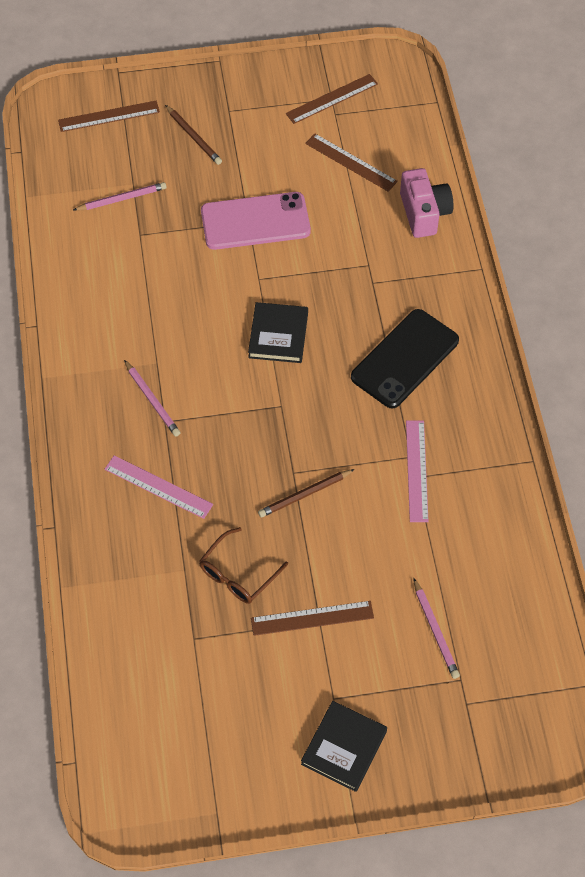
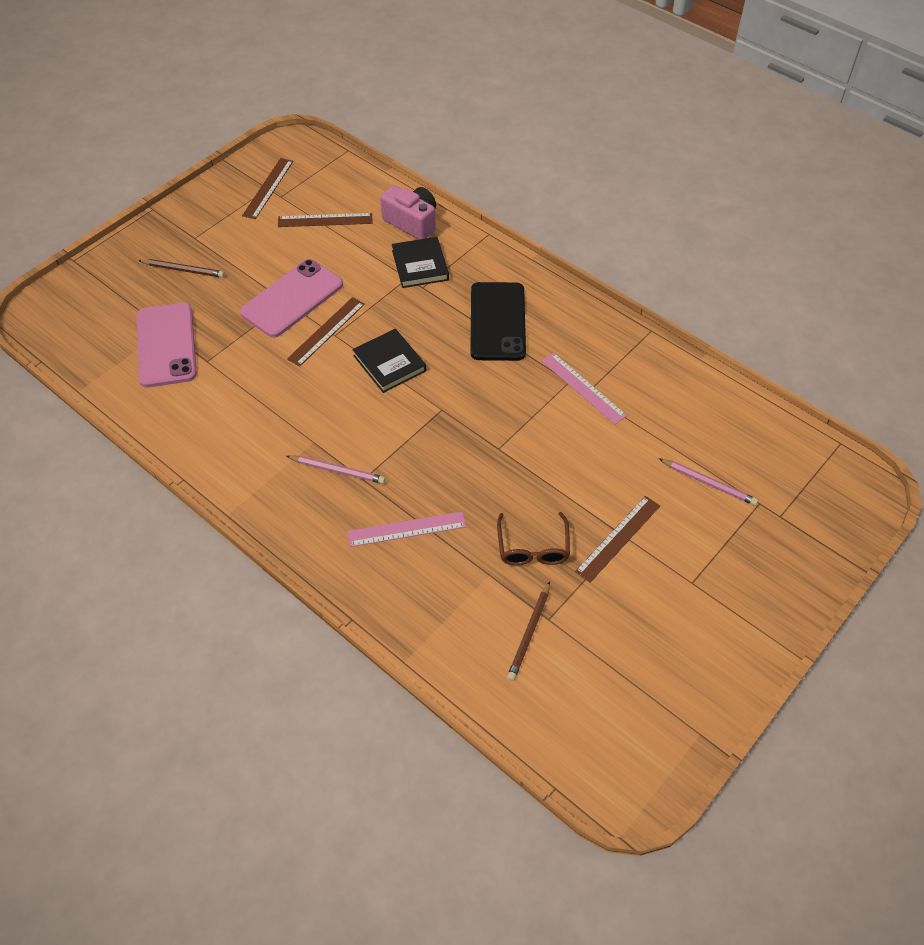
camera: 40 degrees left, 5 degrees down
brown ruler [58,101,160,132] -> brown ruler moved to [287,297,365,367]
pink pencil [73,182,167,211] -> pink phone [137,303,197,387]
brown pencil [258,469,355,518] -> brown pencil moved to [507,581,550,681]
black book [301,701,387,792] -> black book moved to [392,237,449,288]

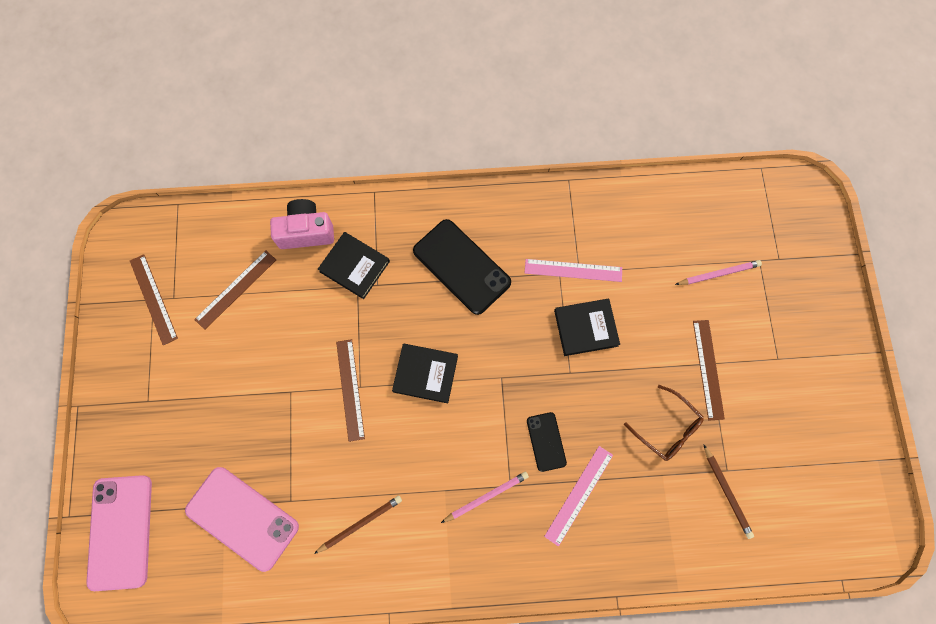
camera: 45 degrees left, 20 degrees up
brown pencil [138,259,225,278] -> brown pencil moved to [314,496,402,554]
pink phone [240,259,343,338] -> pink phone moved to [86,475,152,591]
none -> black phone [527,412,567,472]
none -> black book [554,299,620,356]

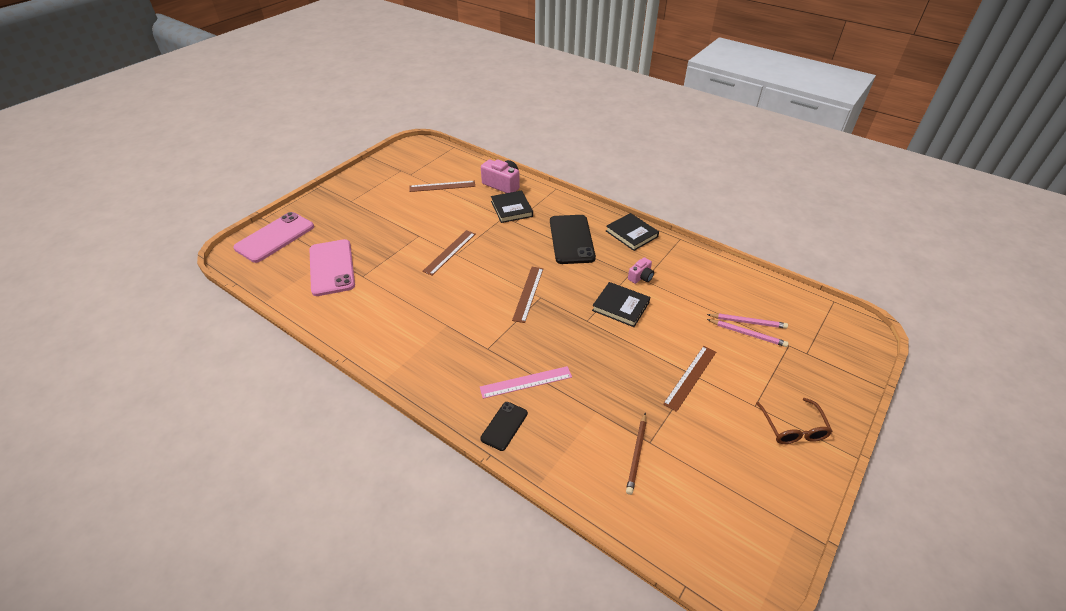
camera: 40 degrees right, 30 degrees down
brown ruler [130,254,178,345] -> brown ruler moved to [512,267,543,323]
brown pencil [314,496,402,554] -> none
black book [392,344,458,403] -> black book moved to [606,213,659,251]
pink pencil [441,472,529,523] -> pink pencil moved to [707,313,788,329]
pink ruler [525,259,622,282] -> pink camera [628,257,654,284]
black phone [527,412,567,472] -> black phone moved to [480,402,528,451]
brown glasses [624,385,704,461] -> brown glasses moved to [756,398,833,444]

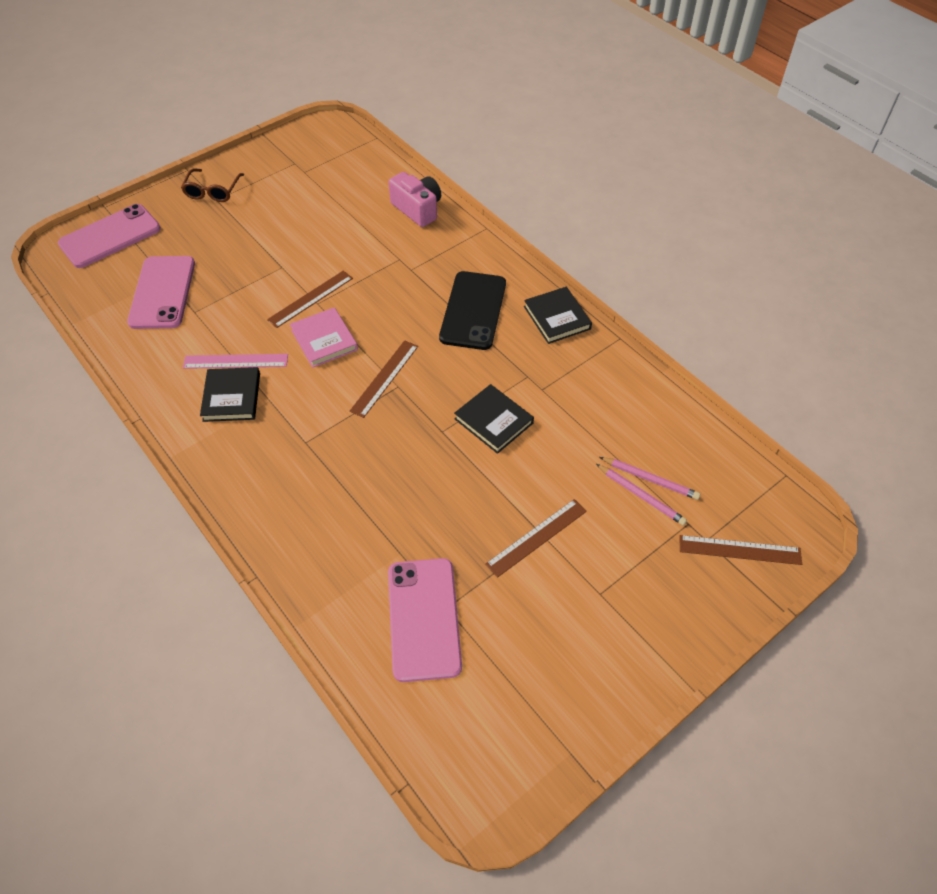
camera: 15 degrees right, 10 degrees up
brown ruler [410,181,475,192] -> brown ruler moved to [679,535,802,565]
pink ruler [480,366,572,399] -> pink ruler moved to [183,354,288,369]
black phone [480,402,528,451] -> none
black book [491,191,533,223] -> black book moved to [200,367,260,422]
brown pencil [626,413,646,495] -> pink phone [388,558,462,682]
pink camera [628,257,654,284] -> none
brown glasses [756,398,833,444] -> brown glasses moved to [181,168,244,202]
none -> pink book [290,307,358,368]

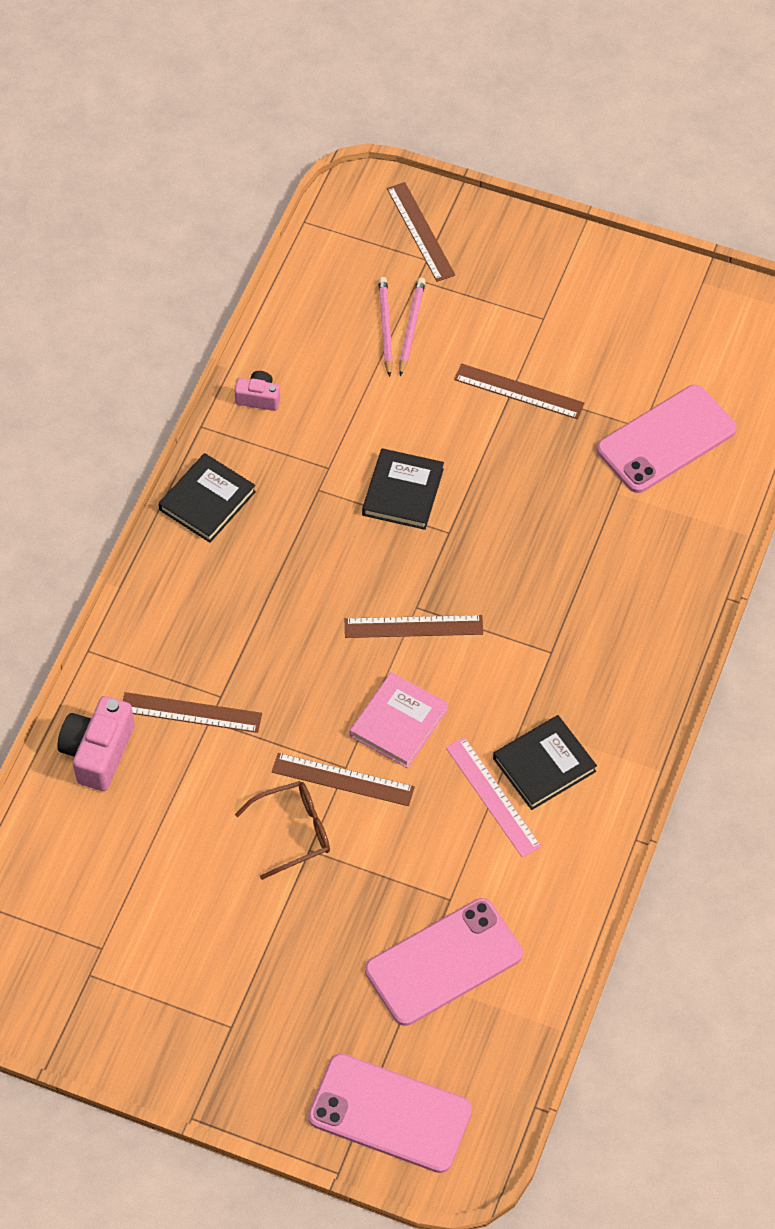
camera: 120 degrees left, 5 degrees up
brown glasses [181,168,244,202] -> brown glasses moved to [235,781,330,880]
black phone [439,271,506,350] -> none
none -> brown ruler [123,692,262,733]
none -> pink camera [234,371,280,411]

